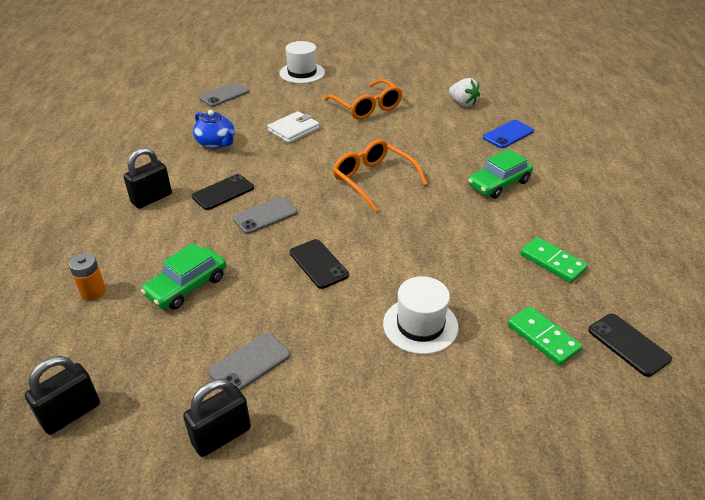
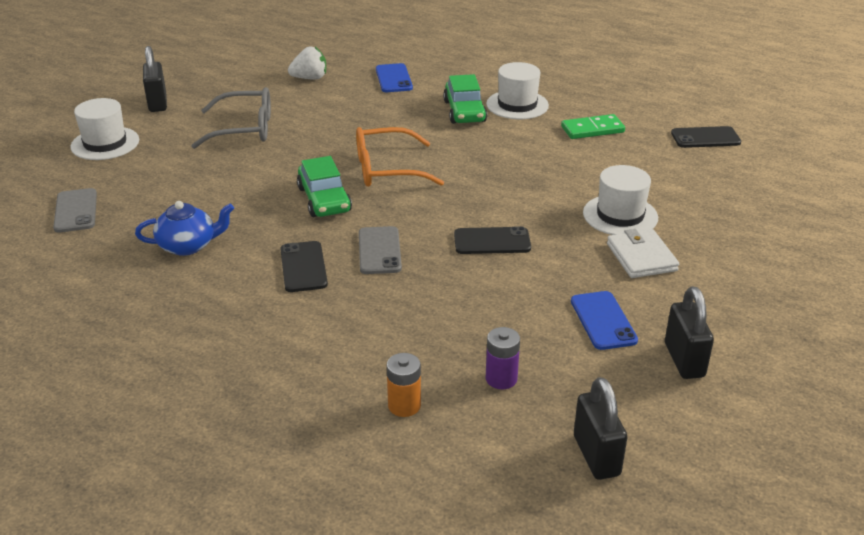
camera: 60 degrees left, 5 degrees down
black padlock [123,148,172,209] -> black padlock moved to [143,46,167,112]
green car [141,243,226,310] -> green car moved to [297,156,352,217]
grey phone [208,333,290,391] -> blue phone [571,291,638,350]
white wallet [267,111,320,143] -> white wallet moved to [607,229,679,278]
orange glasses [324,79,403,120] -> grey glasses [191,87,271,149]
green domino [508,306,582,366] -> none
none -> white hat [486,62,549,119]
none -> purple battery [486,327,520,389]

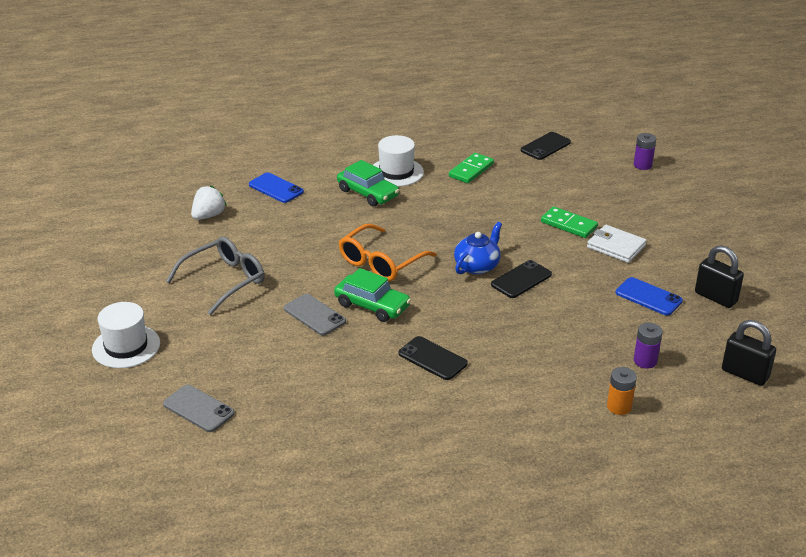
camera: 40 degrees left, 0 degrees up
blue teapot [135,201,234,256] -> blue teapot moved to [454,222,502,274]
black padlock [143,46,167,112] -> none
grey phone [359,226,402,274] -> grey phone moved to [284,294,346,335]
white hat [583,165,658,235] -> green domino [541,206,598,238]
none -> purple battery [634,133,656,170]

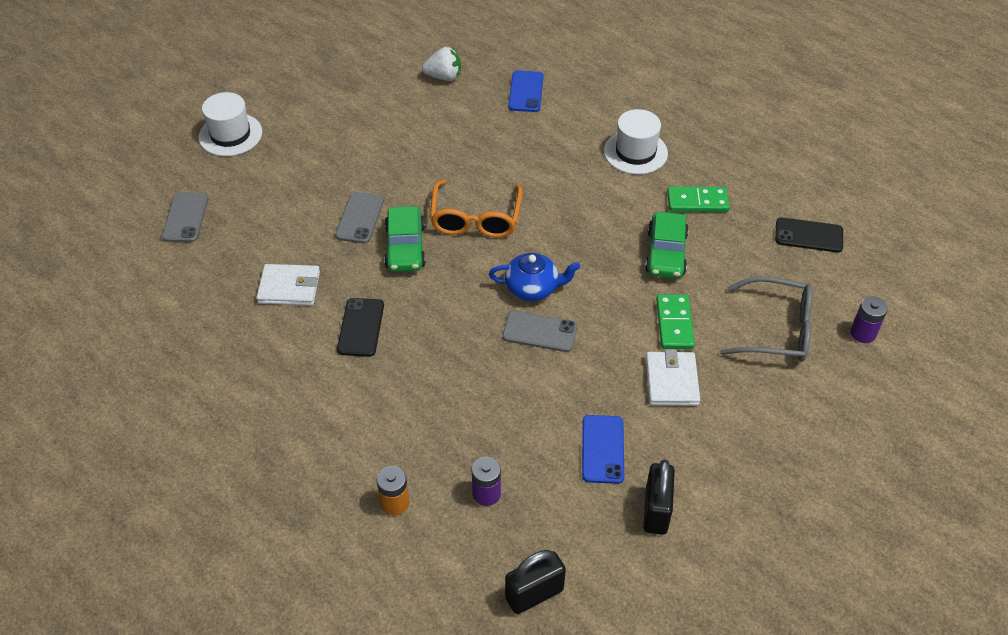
camera: 55 degrees right, 15 degrees up
grey glasses [166,237,265,315] -> grey glasses moved to [720,276,813,362]
green car [337,160,399,207] -> green car moved to [645,212,689,278]
orange glasses [339,224,437,281] -> orange glasses turned 90 degrees counterclockwise [430,180,523,238]
black phone [491,260,552,298] -> grey phone [503,311,577,352]
black padlock [722,320,776,386] -> black padlock turned 60 degrees clockwise [505,550,566,614]
none -> white wallet [256,264,320,306]

